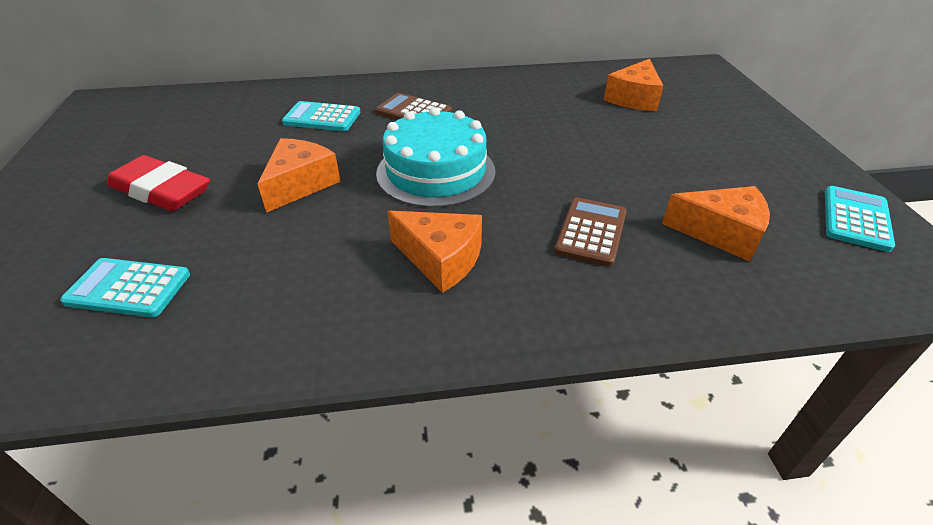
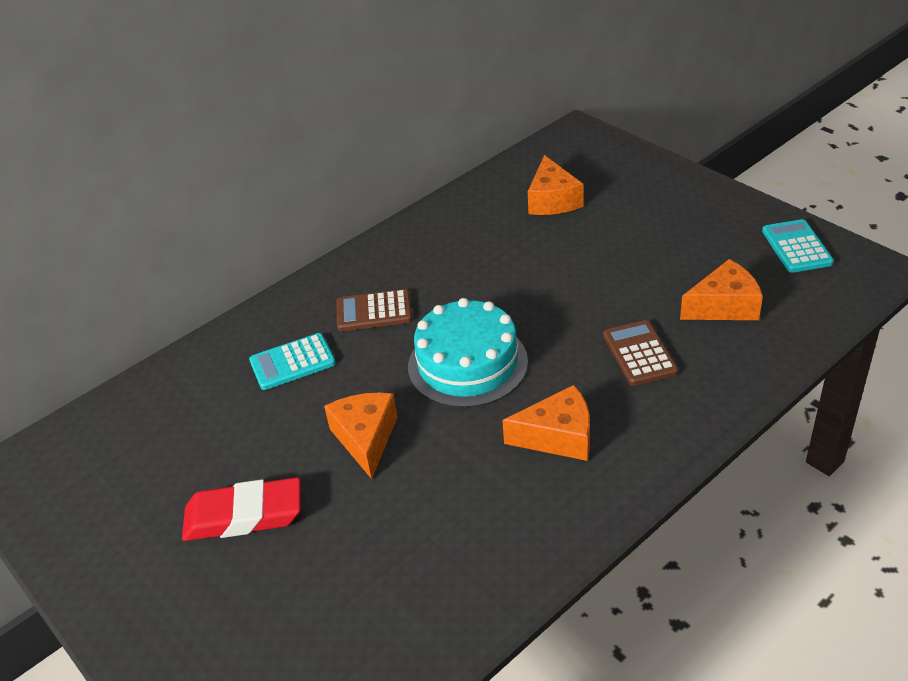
camera: 30 degrees left, 0 degrees up
turquoise calculator [60,258,190,317] -> none

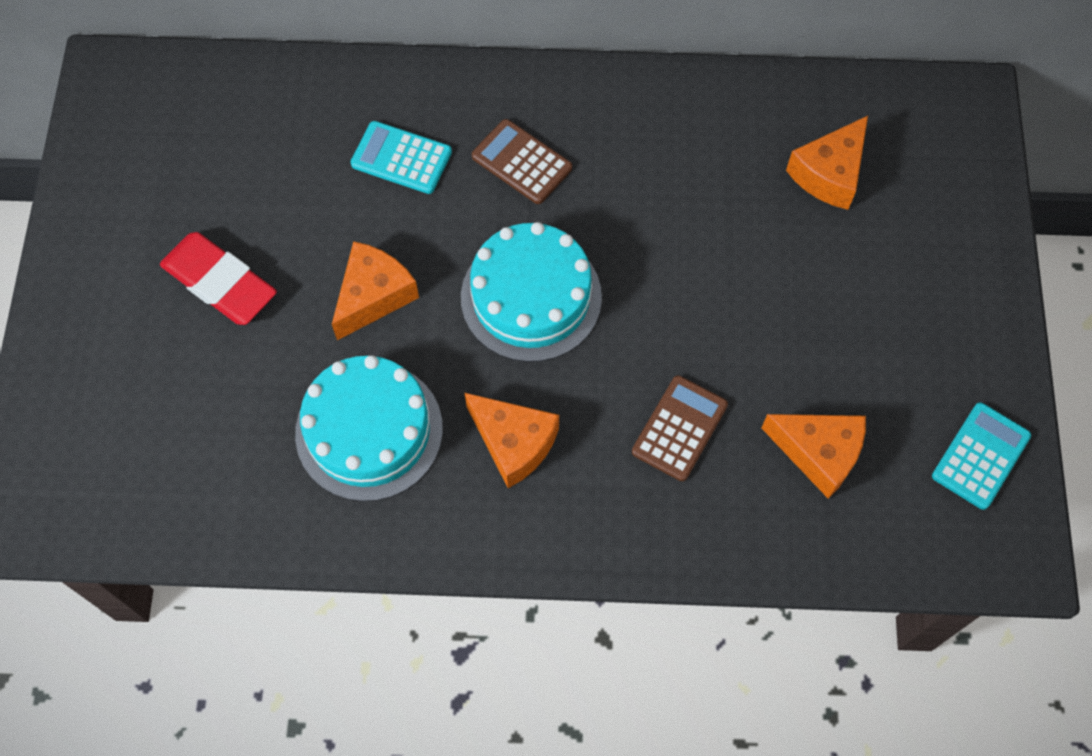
camera: 40 degrees right, 25 degrees up
none -> turquoise cake [295,355,443,502]

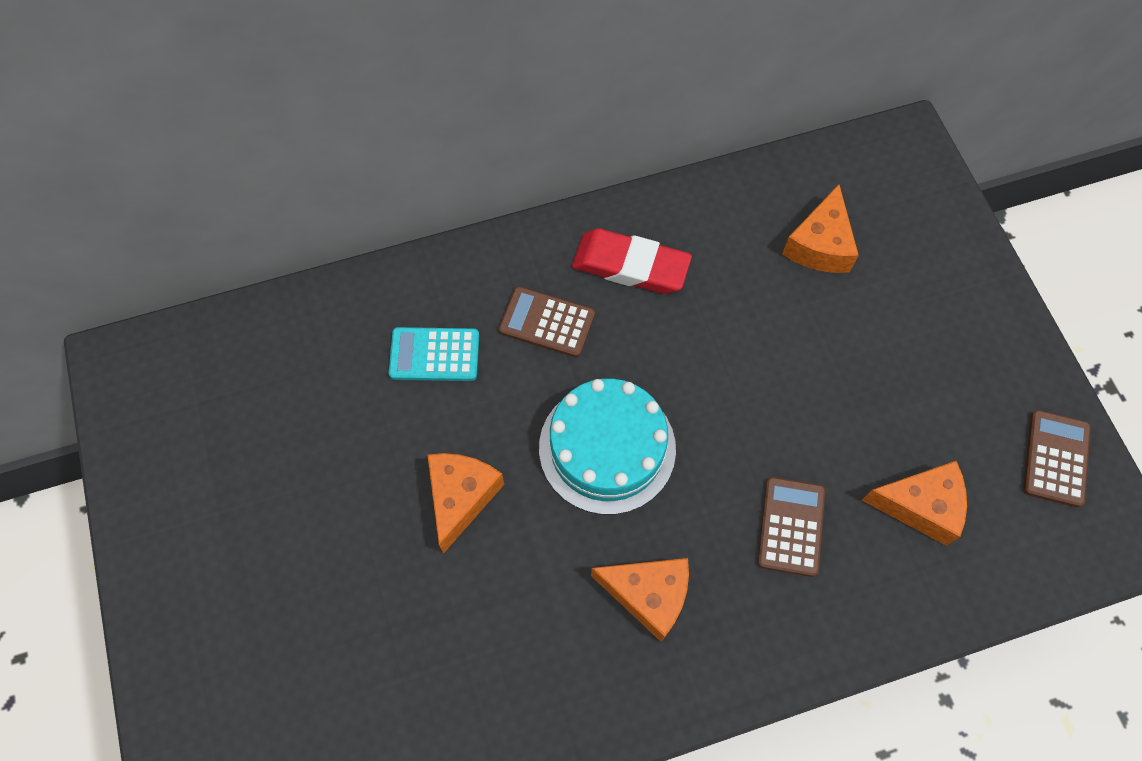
camera: 20 degrees left, 0 degrees up
red eraser [160,232,277,325] -> red eraser moved to [572,228,692,294]
turquoise cake [295,355,443,502] -> none
turquoise calculator [932,403,1031,510] -> brown calculator [1023,410,1090,507]

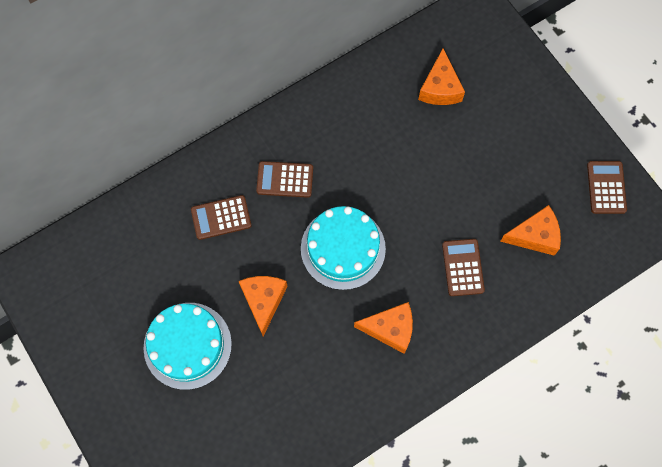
camera: 15 degrees left, 5 degrees up
turquoise calculator [389,327,479,381] -> brown calculator [191,195,251,240]
red eraser [572,228,692,294] -> none
none -> turquoise cake [143,303,232,390]

